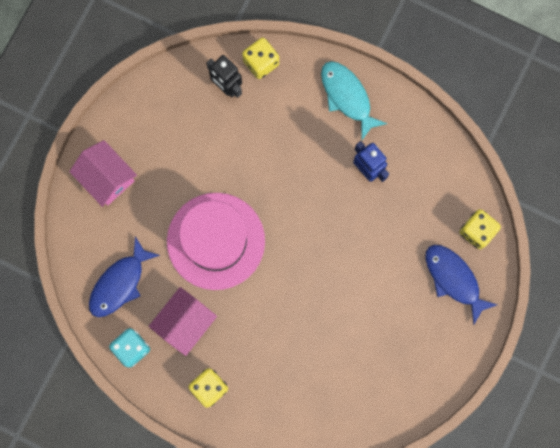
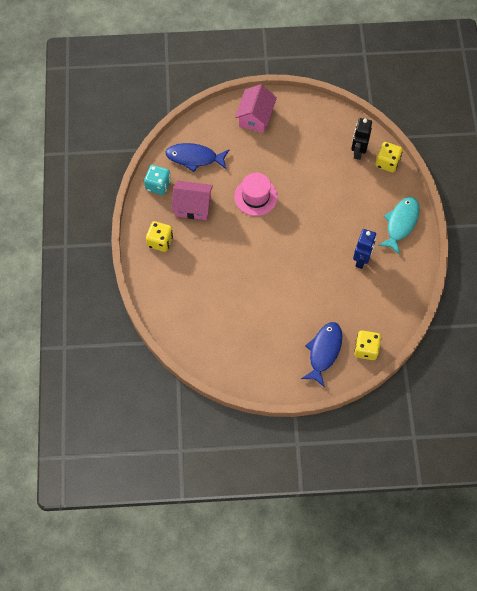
camera: 60 degrees right, 15 degrees down
pink hat [167,193,265,290] -> pink hat [234,173,278,216], size x0.60

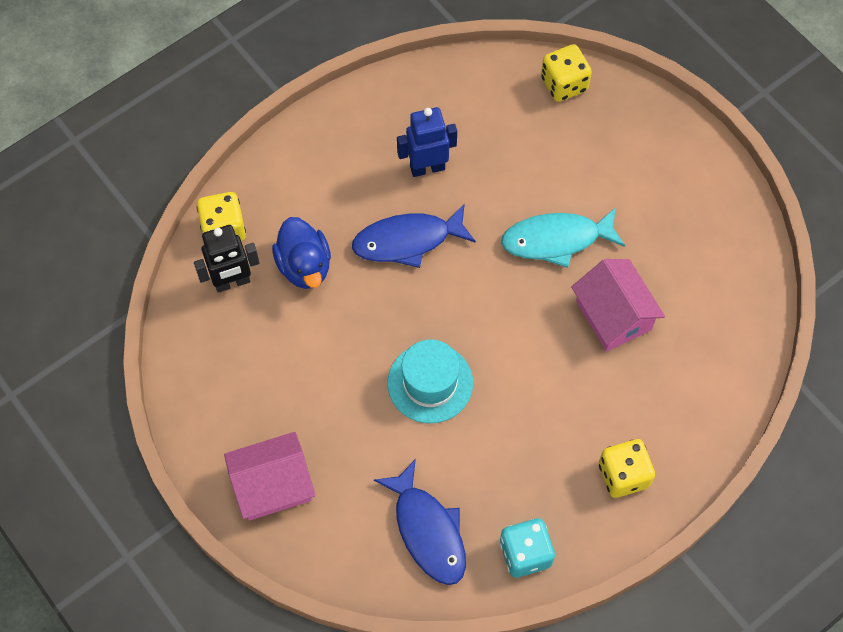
camera: 125 degrees left, 0 degrees up
pink house [171,181,213,220] -> pink house moved to [571,259,665,352]
pink hat [234,173,278,216] -> turquoise hat [388,339,473,423]
blue fish [301,322,342,387] -> blue fish moved to [352,204,476,268]
turquoise fish [378,197,420,255] -> turquoise fish moved to [501,207,625,268]
none -> blue duck [272,217,331,289]

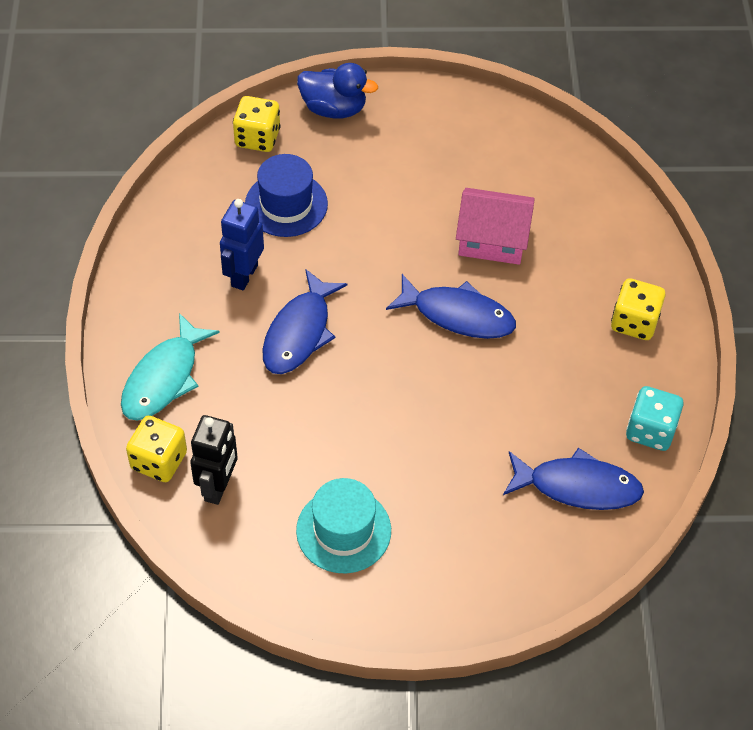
camera: 55 degrees left, 10 degrees down
pink house [224,432,316,520] -> none
blue duck [272,217,331,289] -> blue duck moved to [297,63,378,119]
turquoise hat [388,339,473,423] -> turquoise hat moved to [296,478,391,573]
turquoise fish [501,207,625,268] -> turquoise fish moved to [121,313,220,421]
none -> blue hat [245,154,328,237]
none -> blue fish [386,274,516,339]

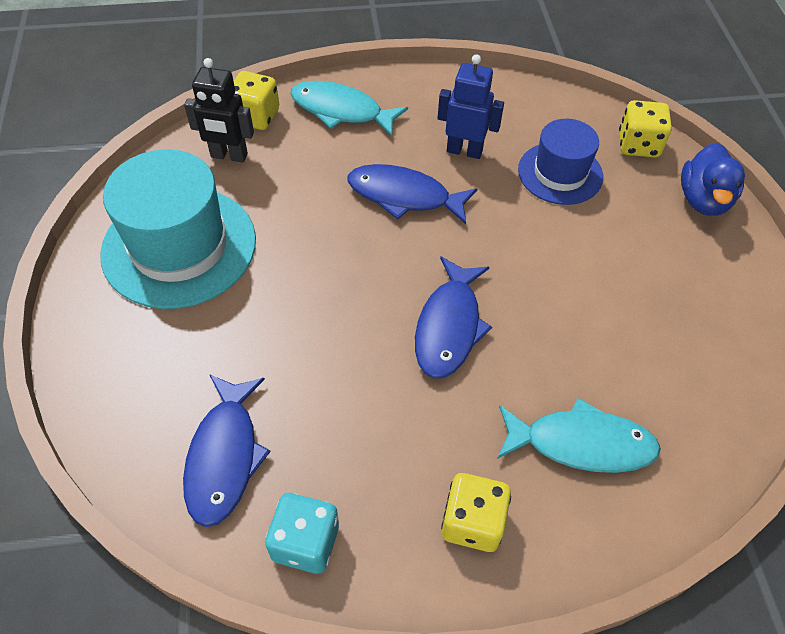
camera: 85 degrees right, 0 degrees up
turquoise hat [296,478,391,573] -> turquoise hat [100,149,256,309], size x1.66
pink house [456,188,535,265] -> none
none -> turquoise fish [497,398,661,473]

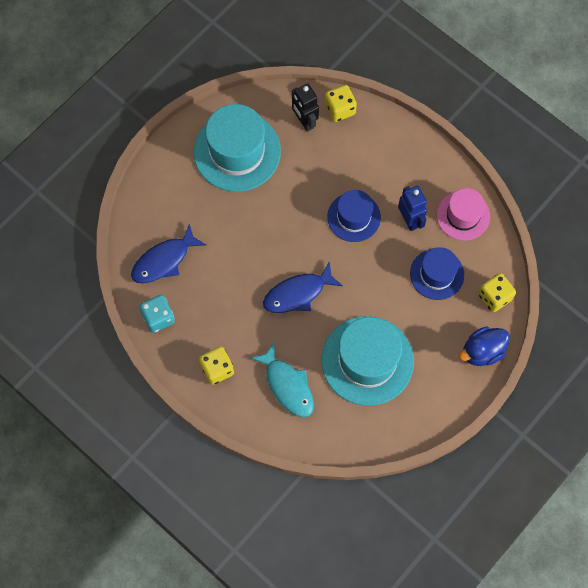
camera: 50 degrees right, 15 degrees up
turquoise fish [290,81,408,137] -> none
blue fish [347,164,477,224] -> blue hat [327,190,381,242]
none -> turquoise hat [321,316,414,406]
none -> pink hat [437,188,490,241]

